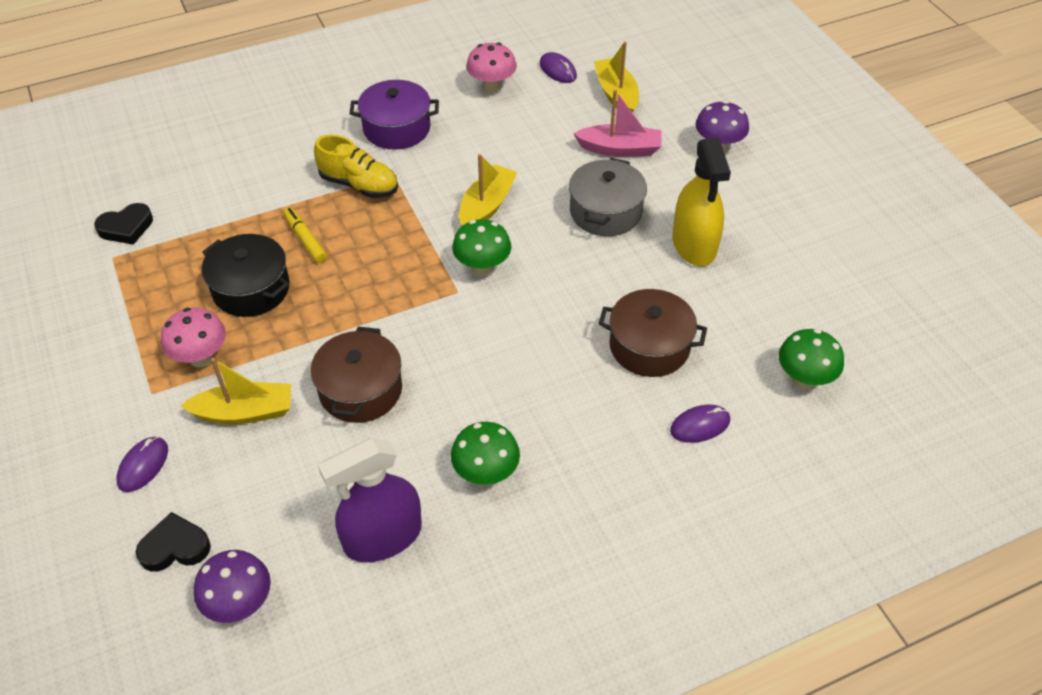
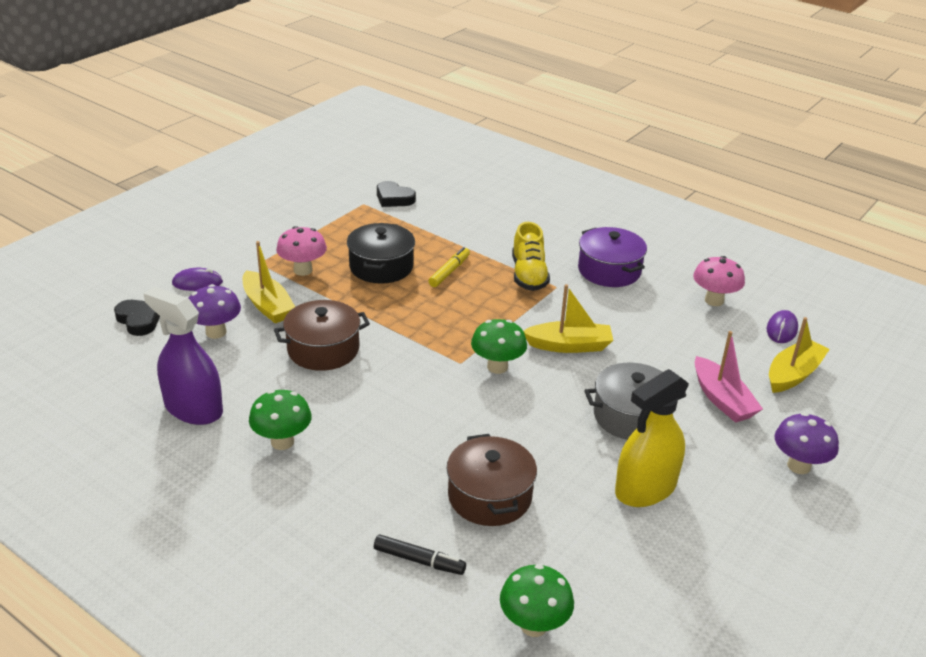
camera: 60 degrees right, 15 degrees down
purple mushroom [194,550,271,623] -> purple mushroom moved to [188,284,241,339]
purple mouse [670,405,730,443] -> black marker [374,534,466,575]

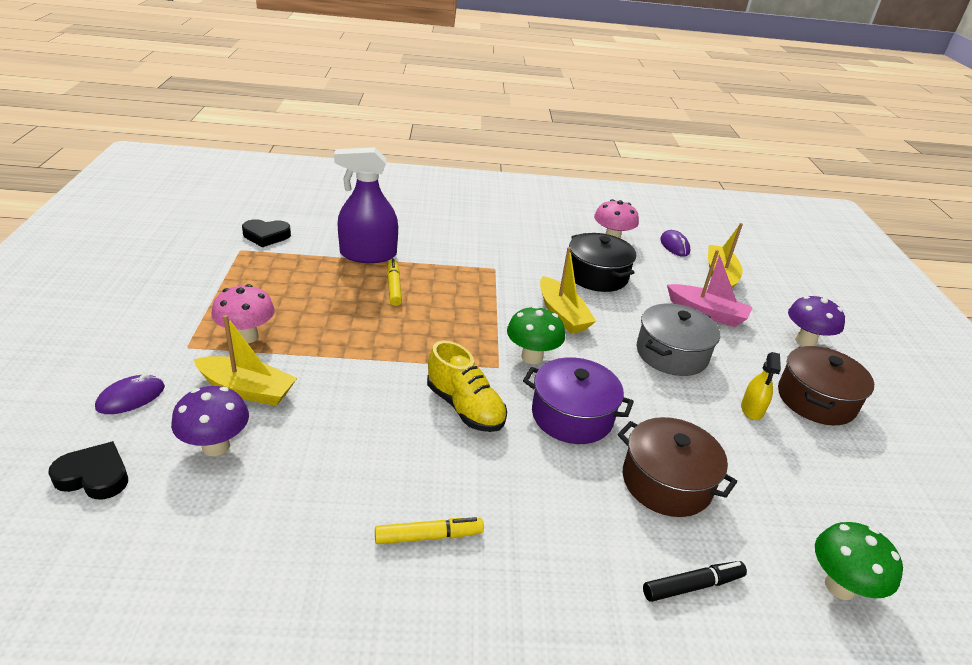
camera: 40 degrees left, 0 degrees up
purple spray bottle [143,287,223,425] -> purple spray bottle moved to [334,147,398,263]
green mushroom [249,390,312,450] -> yellow marker [375,517,484,544]
brown pot [274,300,370,371] -> brown pot moved to [778,346,874,425]
black pot [347,223,415,284] -> black pot moved to [569,233,636,292]
yellow shoe [512,222,550,291] -> yellow shoe moved to [427,341,507,432]
yellow boat [524,284,613,353] -> yellow boat turned 105 degrees clockwise [540,247,596,334]
purple pot [578,227,647,287] -> purple pot moved to [523,357,634,444]
yellow spray bottle [615,369,689,507] -> yellow spray bottle [741,352,781,420], size x0.50

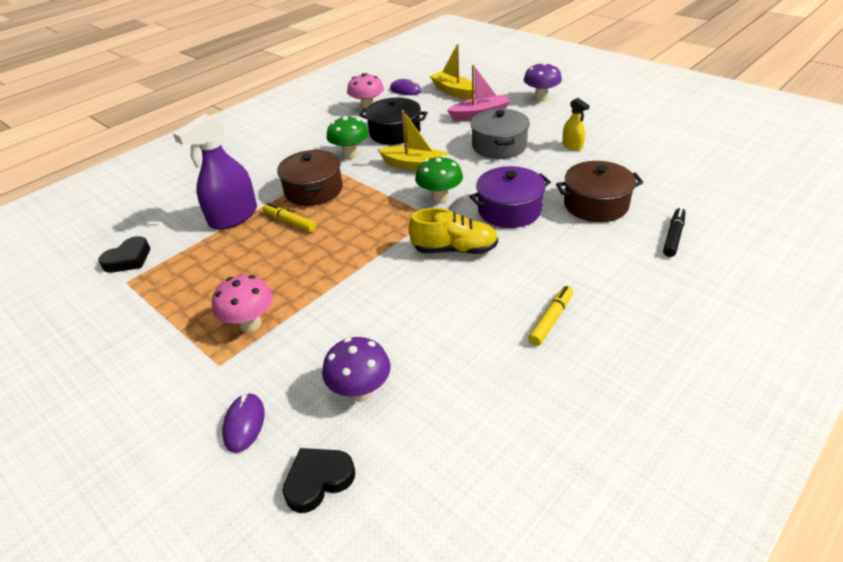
camera: 40 degrees left, 5 degrees up
yellow boat [193,315,297,406] -> none
brown pot [778,346,874,425] -> brown pot moved to [277,150,343,206]
green mushroom [815,522,903,600] -> green mushroom moved to [326,116,368,159]

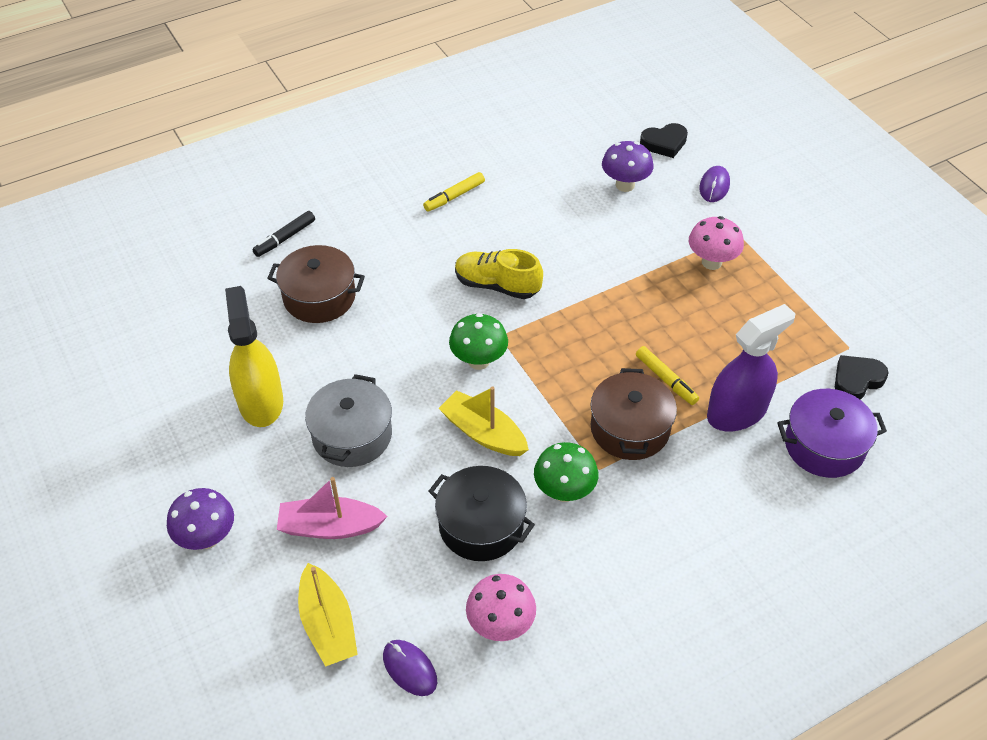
camera: 165 degrees left, 10 degrees up
purple pot [469,166,551,228] -> purple pot moved to [777,389,887,478]
yellow spray bottle [562,98,590,151] -> yellow spray bottle [225,286,283,427], size x1.98

